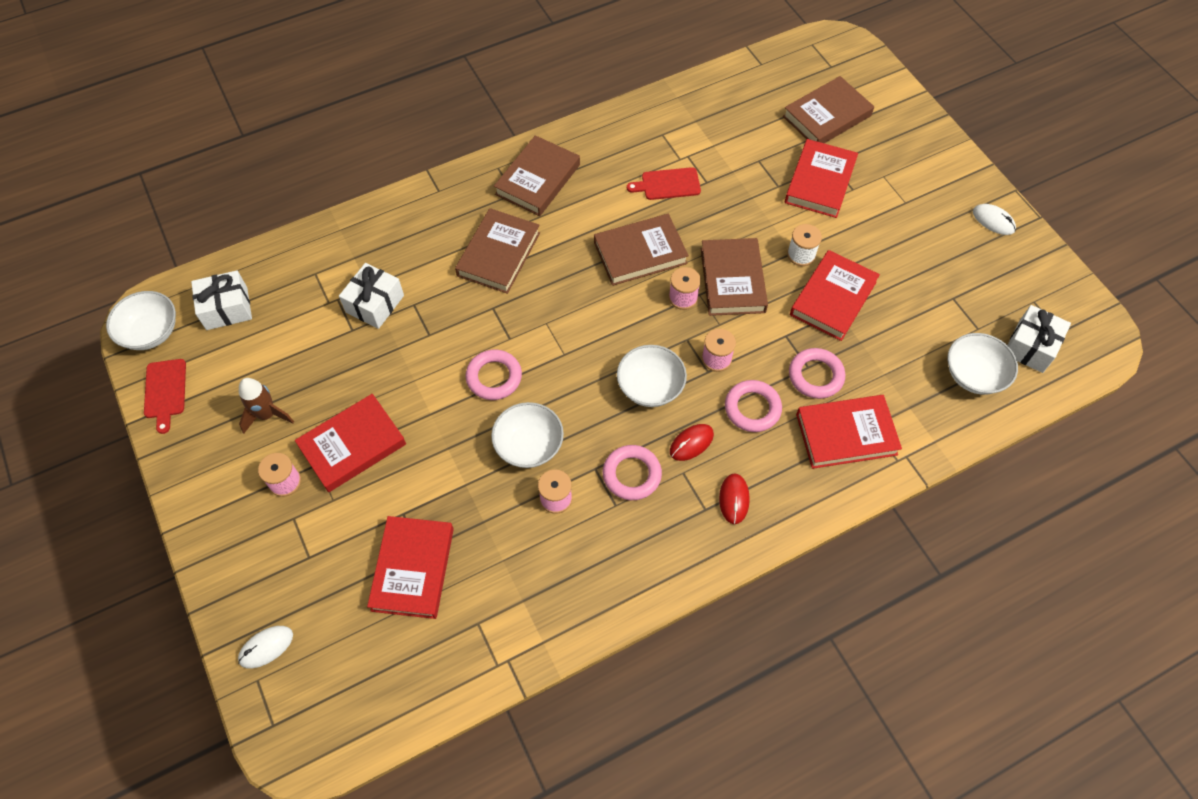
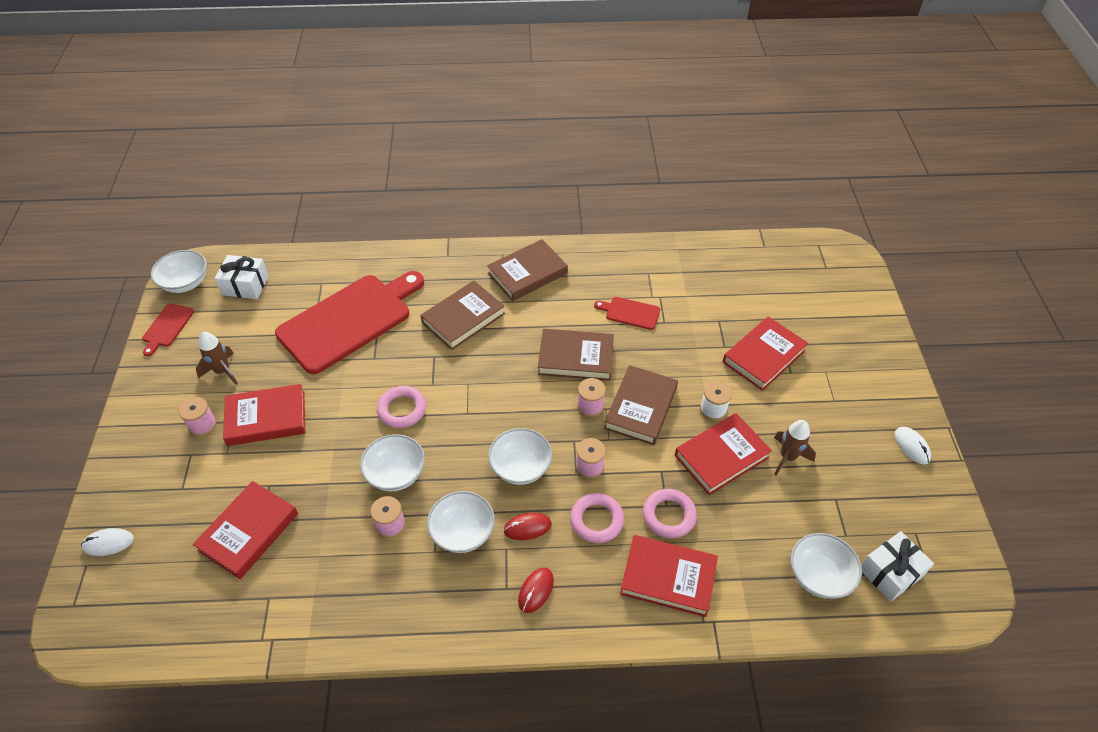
camera: 25 degrees right, 10 degrees down
white gift [339,263,404,329] -> red cutting board [275,271,424,374]
pink ring [603,445,662,500] -> white bowl [427,491,495,553]
brown book [783,76,874,143] -> none
none -> brown rocket [774,420,816,475]

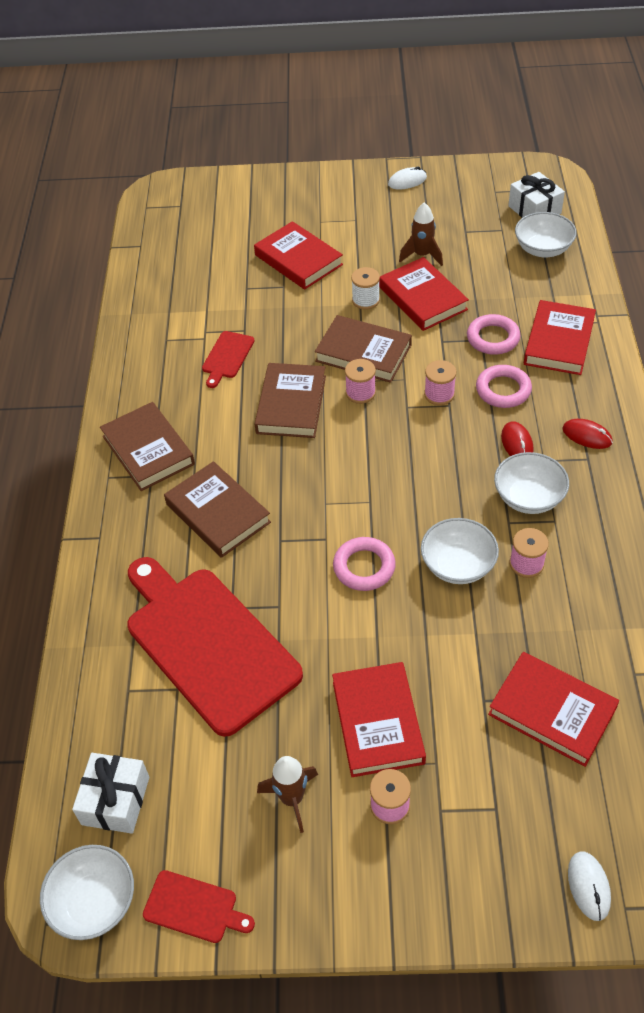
camera: 85 degrees left, 0 degrees up
white bowl [488,428,552,485] -> none

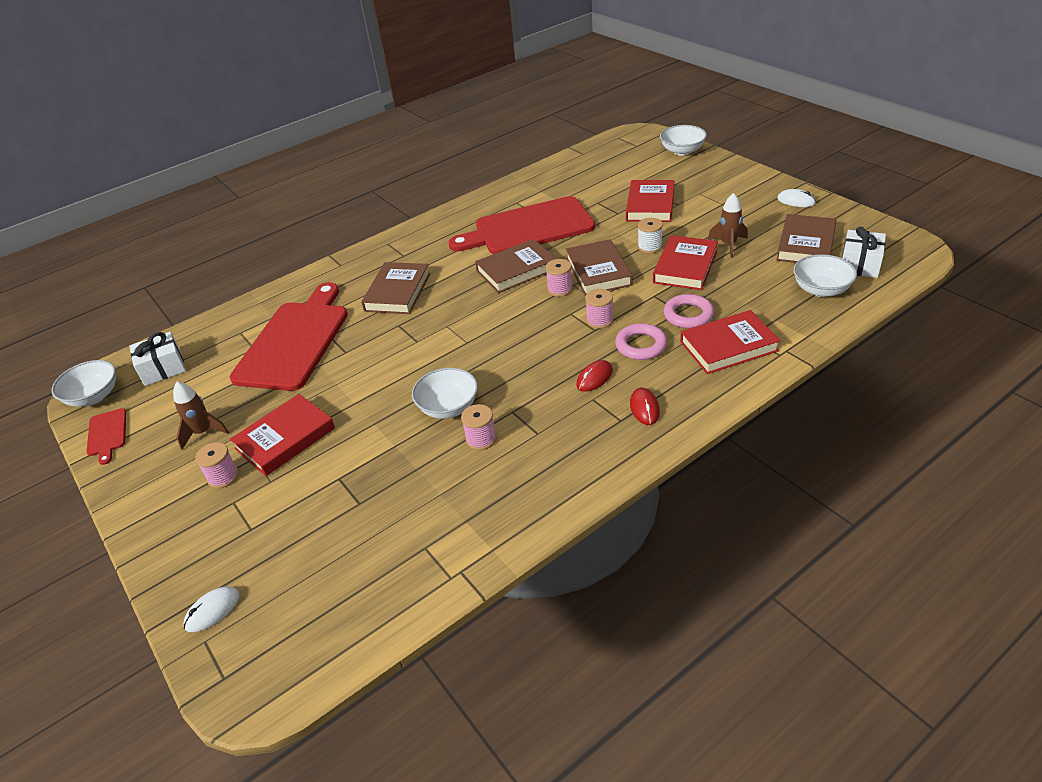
camera: 55 degrees right, 10 degrees down
brown book [100,402,195,491] -> brown book moved to [777,214,836,263]
red cutting board [202,331,254,388] -> red cutting board [449,196,595,254], size x2.37
pink ring [333,537,396,591] -> none
red book [488,652,619,767] -> none
white bowl [494,452,569,514] -> white bowl moved to [660,125,707,156]

